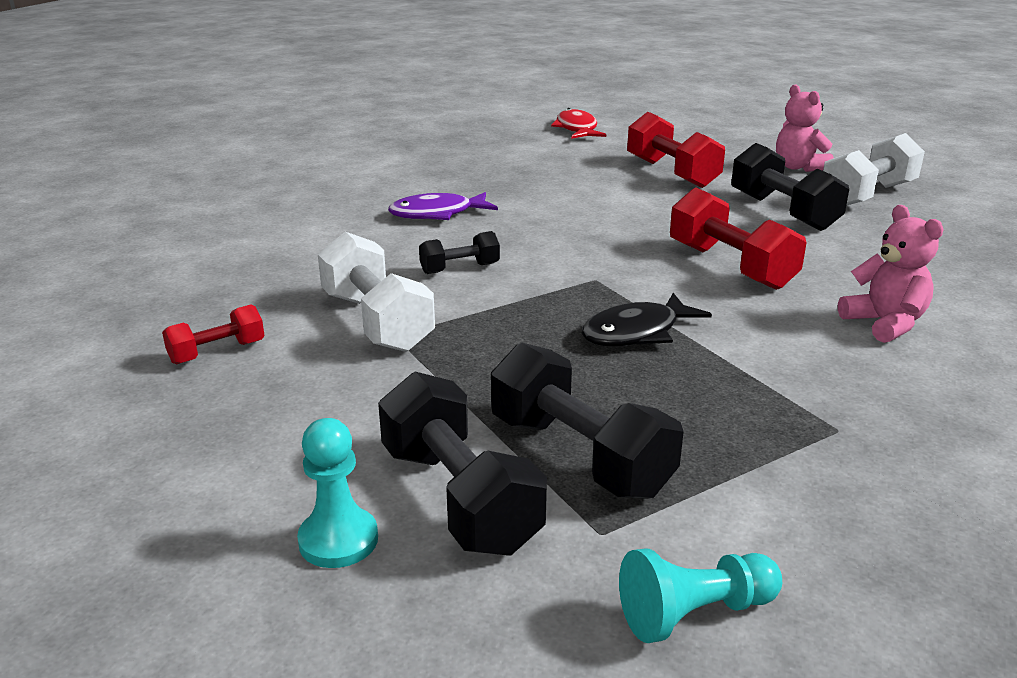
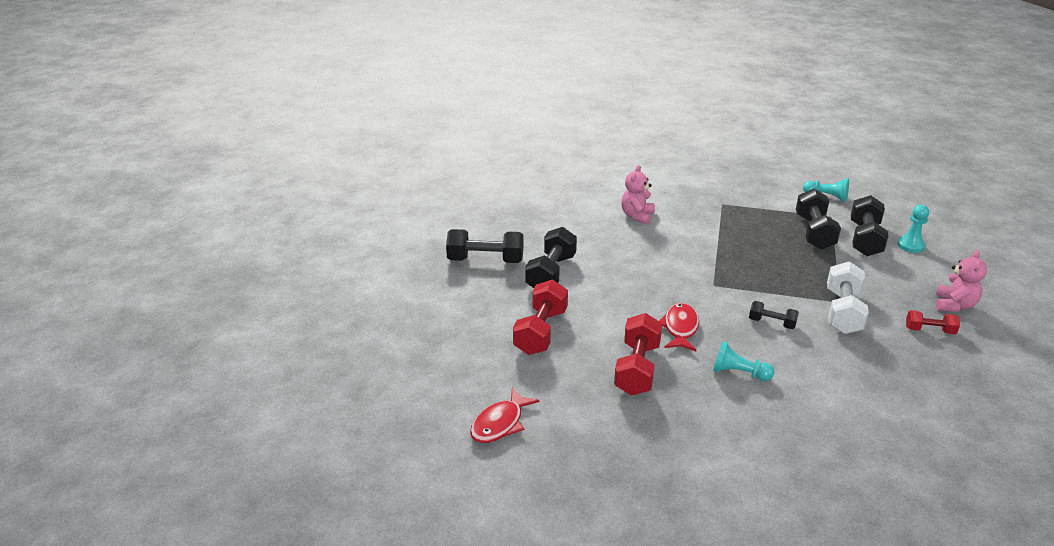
camera: 135 degrees left, 5 degrees up
purple fish [388,192,498,220] -> turquoise pawn [713,341,774,381]
black fish [581,293,712,346] -> none
red dumbbell [670,187,807,290] -> red dumbbell moved to [614,313,662,396]
pink teddy bear [776,84,834,172] -> pink teddy bear moved to [936,250,987,312]
white dumbbell [823,133,925,206] -> black dumbbell [446,229,524,263]
none -> red fish [659,303,699,351]

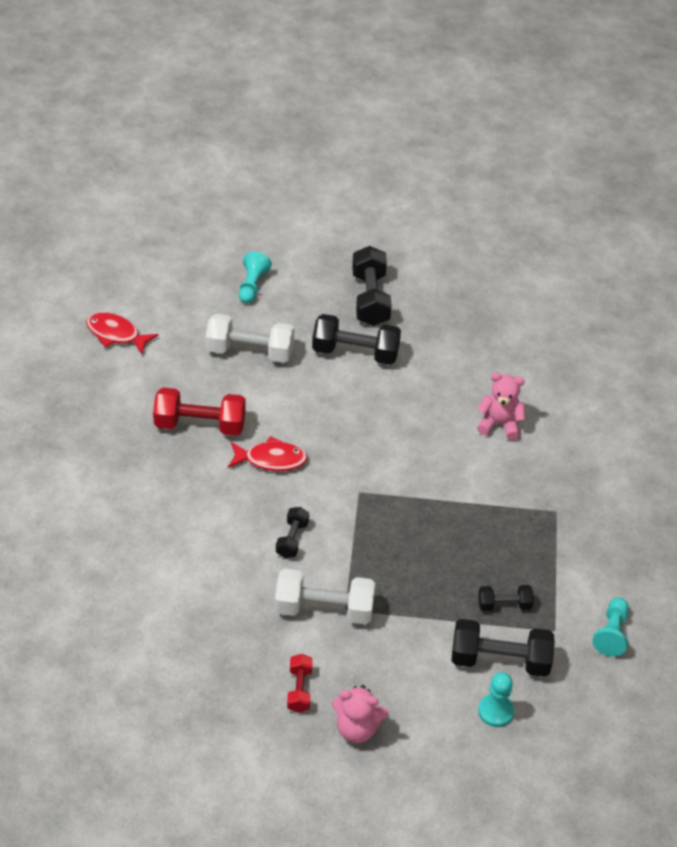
camera: 80 degrees right, 15 degrees up
red dumbbell [513,280,568,355] -> white dumbbell [205,314,294,363]
turquoise pawn [713,341,774,381] -> turquoise pawn moved to [239,252,272,303]
black dumbbell [796,189,841,250] -> black dumbbell [478,585,534,611], size x0.55

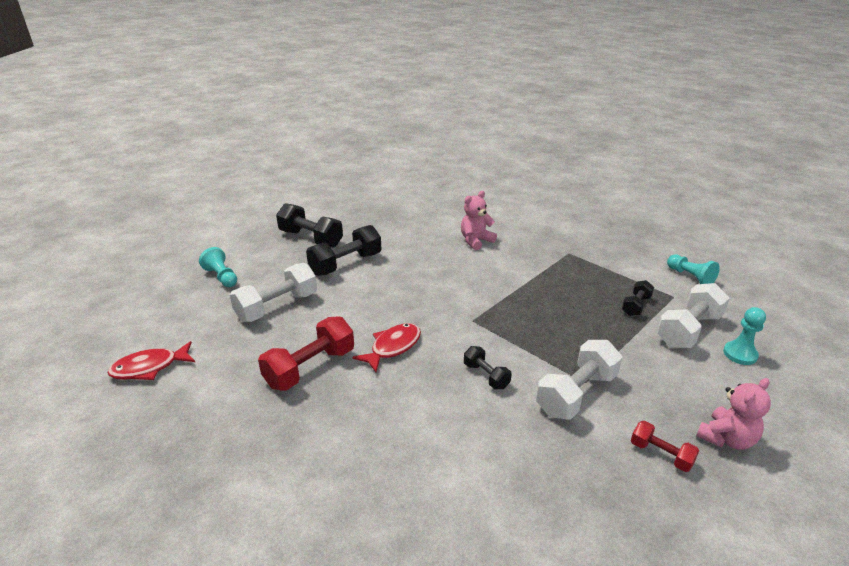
camera: 50 degrees left, 15 degrees down
black dumbbell [452,619,555,677] -> white dumbbell [657,283,730,348]

